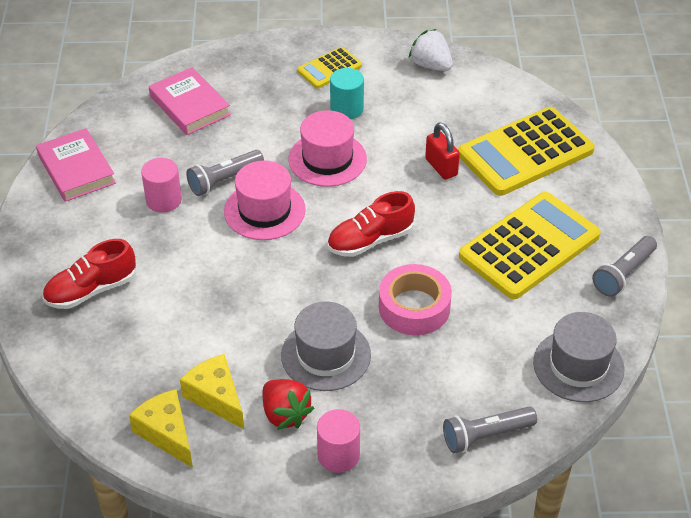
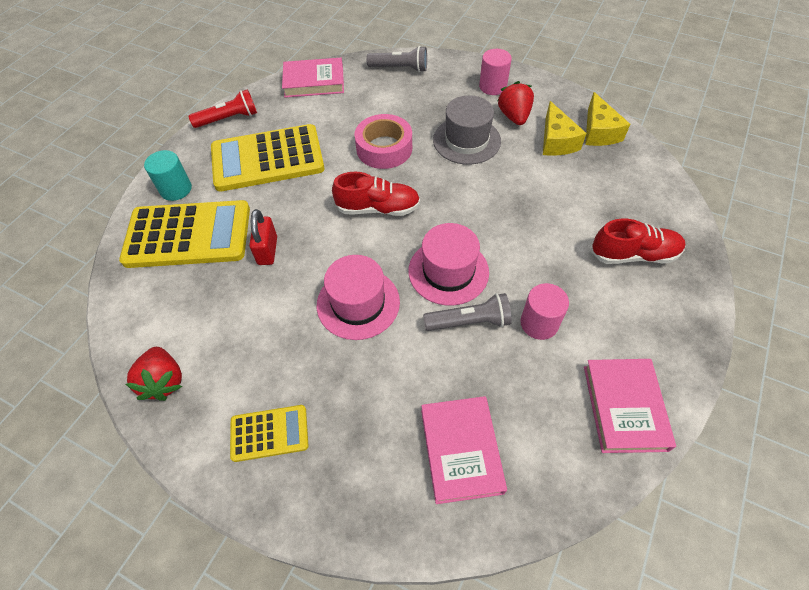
camera: 150 degrees left, 10 degrees up
turquoise cylinder [330,68,364,119] -> turquoise cylinder moved to [144,150,192,201]
white strawberry [409,29,453,71] -> red strawberry [126,347,182,401]
grey hat [533,312,625,402] -> pink book [282,58,344,98]
grey flashlight [592,236,657,297] -> red flashlight [189,89,257,128]

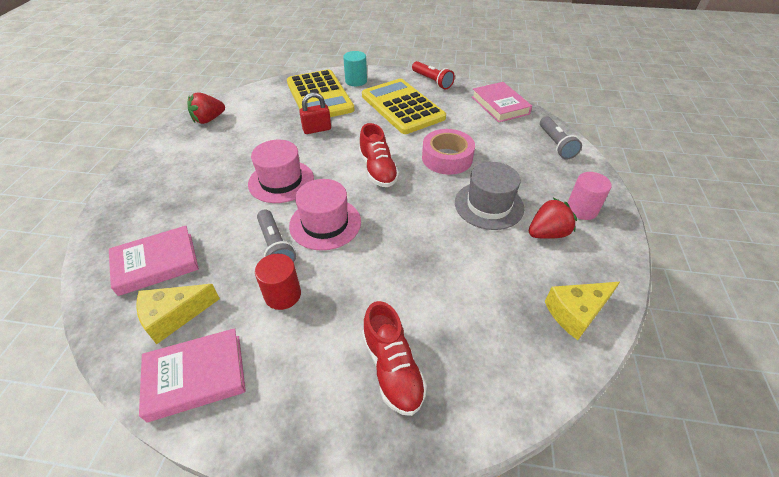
camera: 70 degrees right, 10 degrees down
yellow calculator [230,405,308,462] -> none
pink cylinder [520,283,569,340] -> red cylinder [255,254,301,310]
yellow cheese [543,101,586,156] -> yellow cheese moved to [136,284,220,344]

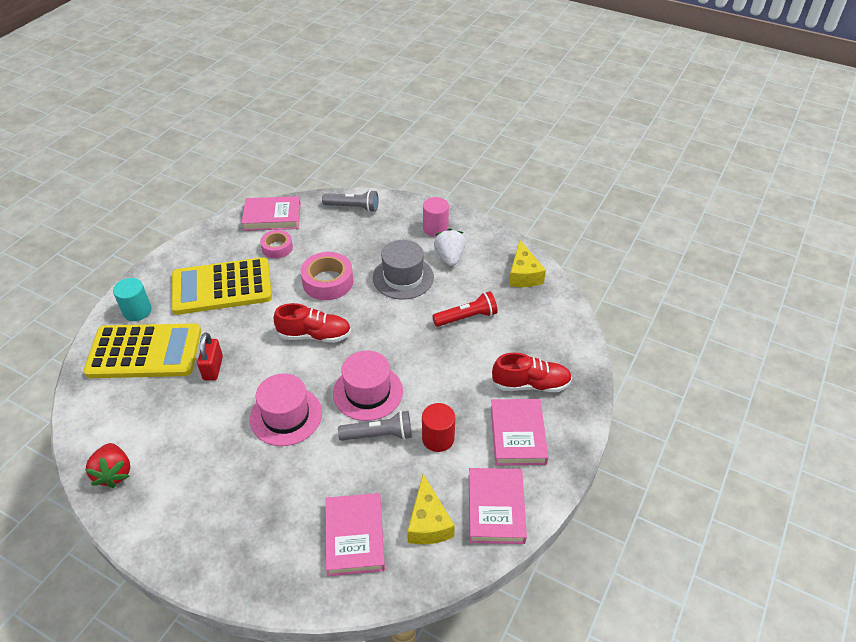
camera: 70 degrees left, 0 degrees up
red flashlight [412,61,455,89] -> red flashlight moved to [432,291,498,327]
red strawberry [529,198,577,239] -> white strawberry [434,228,466,266]
none -> pink tape [260,230,293,259]
none -> pink book [491,399,548,465]

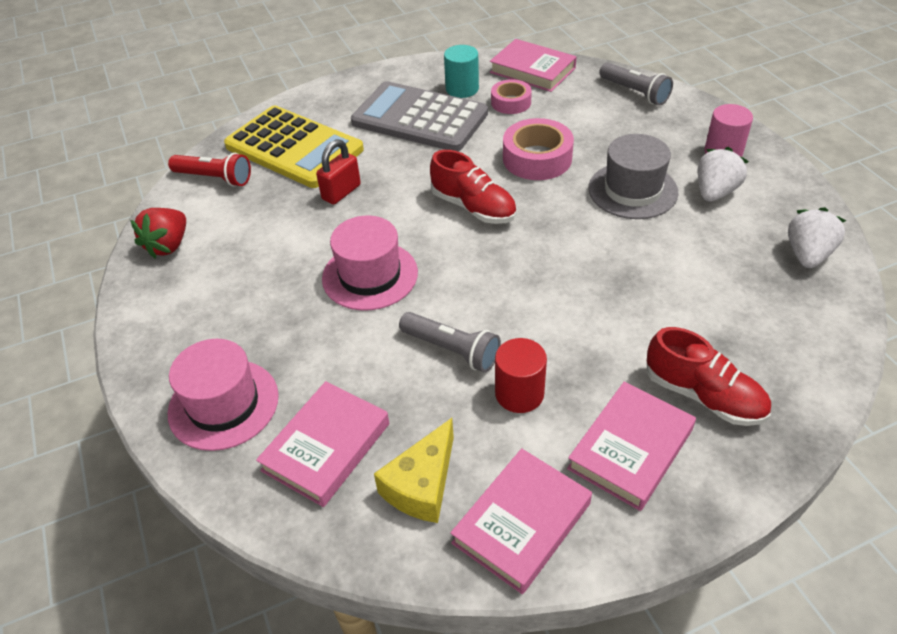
camera: 40 degrees right, 0 degrees up
turquoise cylinder [113,278,152,321] -> turquoise cylinder moved to [444,45,479,98]
yellow calculator [171,257,272,315] -> grey calculator [351,81,488,151]
pink hat [333,350,403,421] -> pink hat moved to [167,339,279,451]
red flashlight [432,291,498,327] -> red flashlight moved to [168,153,251,187]
yellow cheese [509,240,546,287] -> white strawberry [788,207,846,268]

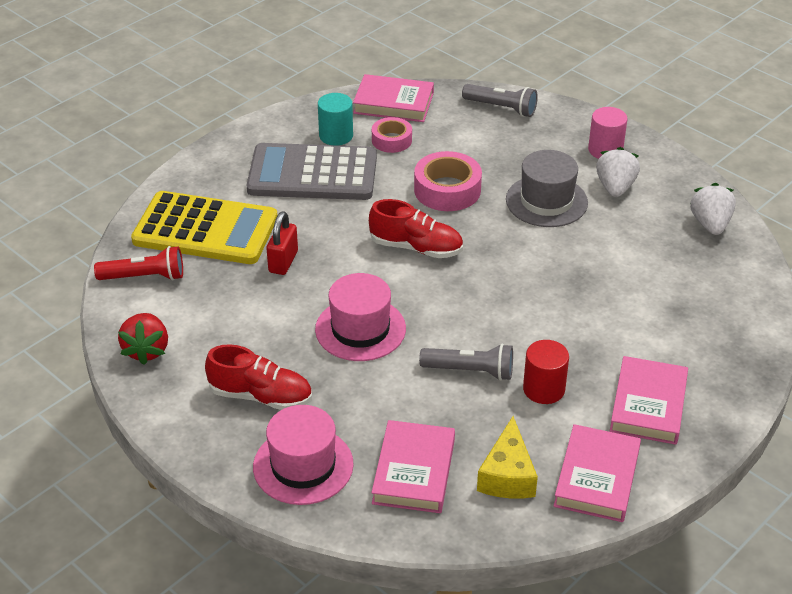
camera: 25 degrees left, 5 degrees down
red shoe [647,327,771,426] -> red shoe moved to [205,344,312,410]

